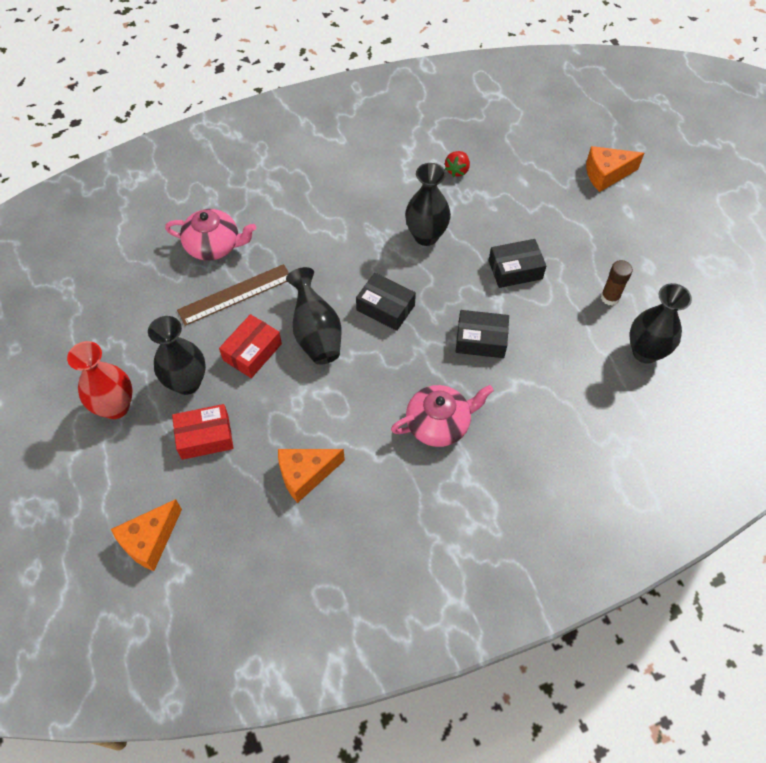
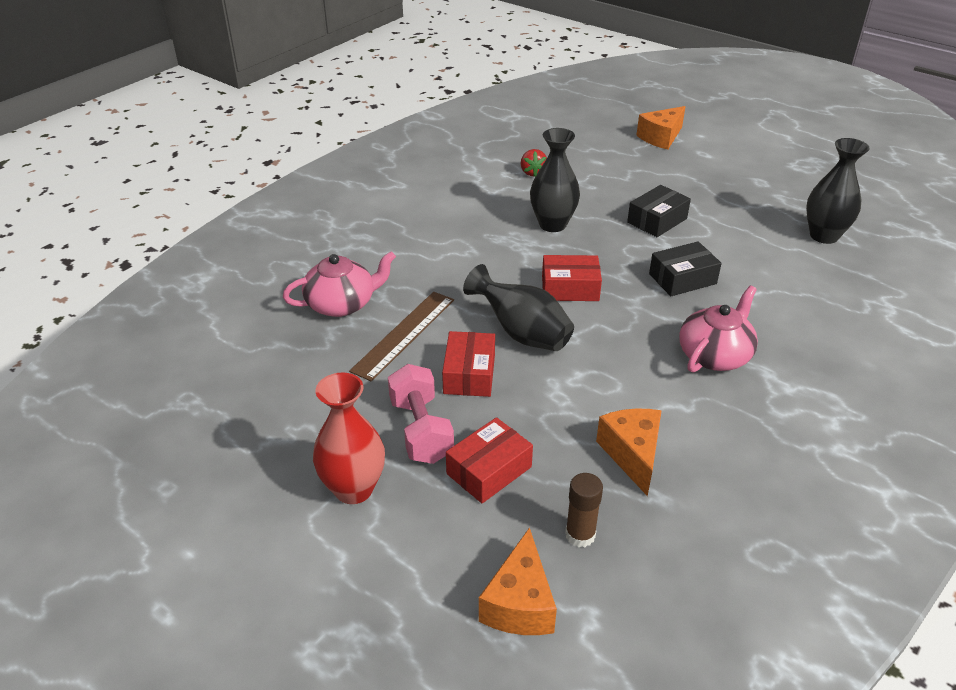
camera: 30 degrees left, 20 degrees down
black vase [148,316,206,395] -> pink dumbbell [388,364,454,464]
orange cheese [278,449,345,503] -> orange cheese turned 135 degrees clockwise [596,409,662,496]
black box [356,273,416,331] -> red box [542,255,602,301]
brown glue stick [601,260,633,306] -> brown glue stick moved to [565,473,603,547]

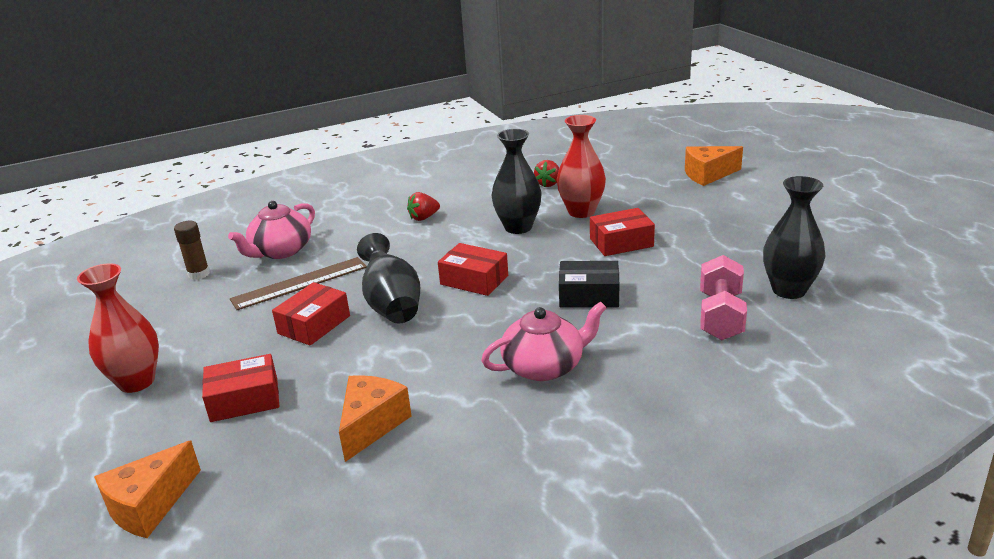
camera: 30 degrees right, 10 degrees down
pink teapot [283,251,396,317] -> pink teapot turned 120 degrees clockwise [228,201,315,259]
pink dumbbell [388,364,454,464] -> pink dumbbell moved to [700,255,747,340]
brown glue stick [565,473,603,547] -> brown glue stick moved to [174,221,210,280]
black box [627,185,691,237] -> red box [590,208,655,256]
none -> red strawberry [407,192,440,221]
none -> red vase [557,115,606,218]

